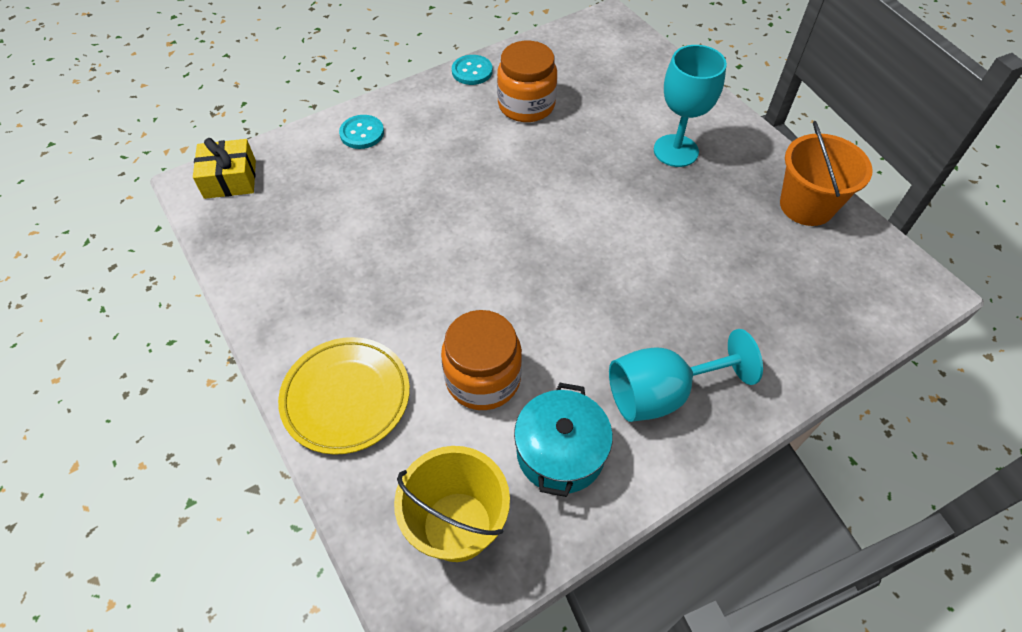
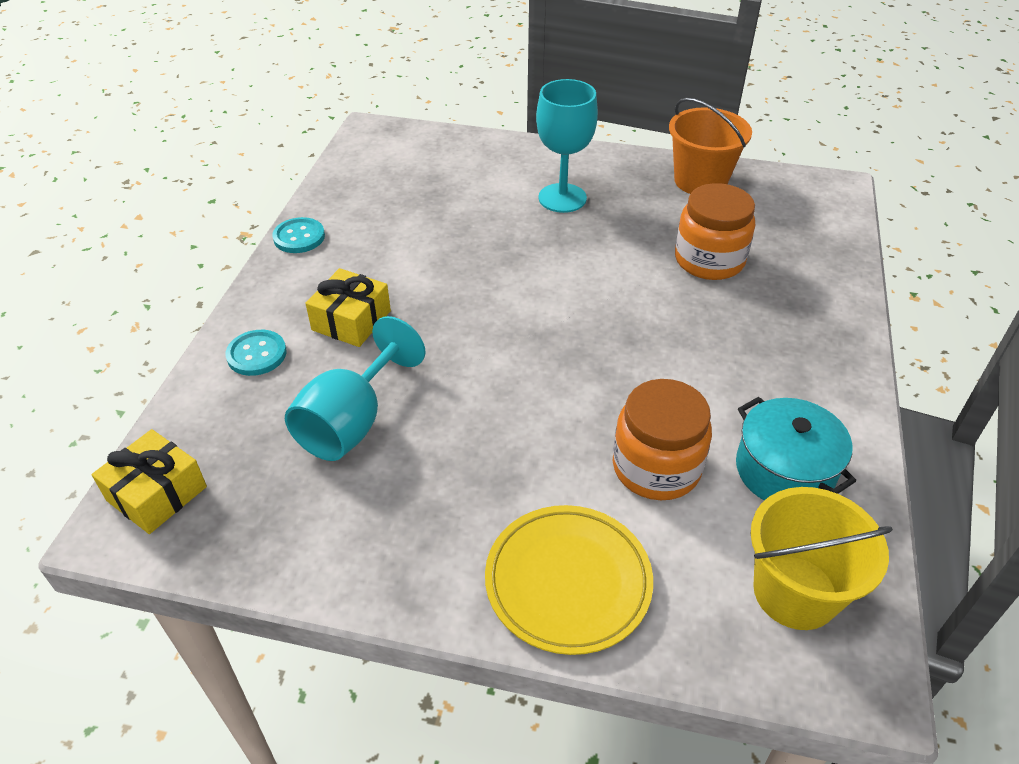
camera: 45 degrees left, 10 degrees down
orange jar [497,41,557,122] -> orange jar moved to [675,183,755,280]
turquoise goblet [609,329,763,422] -> turquoise goblet moved to [285,316,426,461]
none -> yellow gift [305,268,391,347]

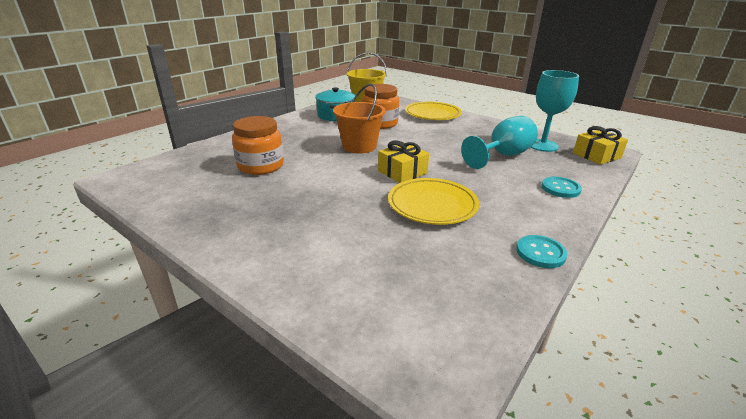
camera: 155 degrees left, 15 degrees down
yellow gift [305,268,391,347] -> yellow gift moved to [378,140,429,183]
turquoise goblet [536,79,598,213] -> turquoise goblet moved to [530,70,579,152]
orange bucket [669,98,752,194] -> orange bucket moved to [333,83,386,154]
none -> yellow plate [388,178,479,225]

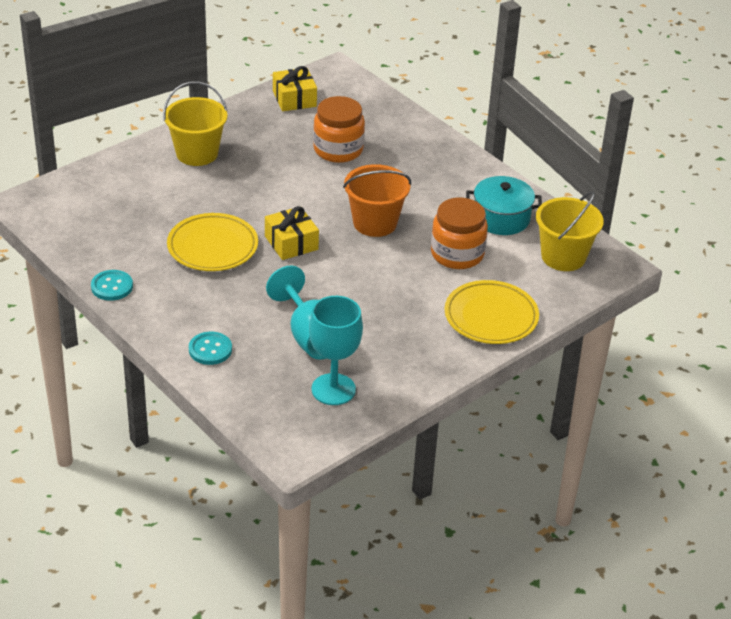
camera: 100 degrees right, 10 degrees up
yellow gift [573,126,628,165] -> yellow gift moved to [273,66,317,111]
none -> yellow bucket [163,81,228,166]

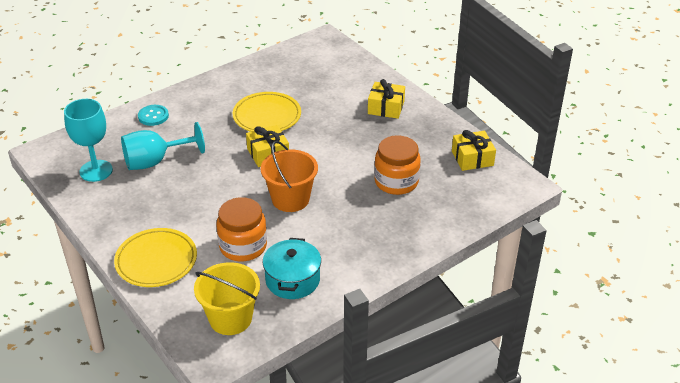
camera: 95 degrees right, 0 degrees up
turquoise button [91,270,133,301] -> none
yellow bucket [163,81,228,166] -> yellow gift [368,79,405,119]

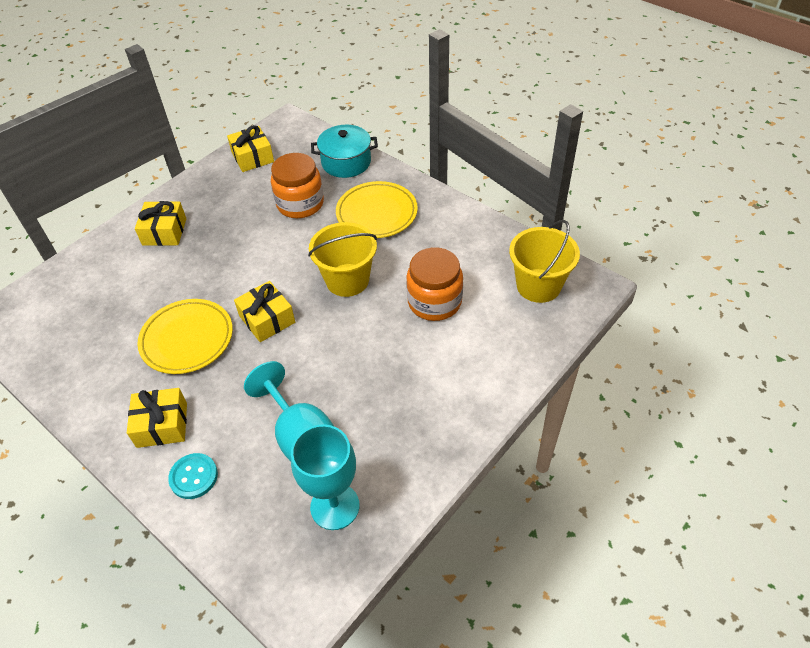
camera: 100 degrees left, 10 degrees up
yellow plate [114,228,197,287] -> yellow plate moved to [336,181,418,238]
orange bucket [261,141,318,212] -> yellow bucket [308,222,377,297]
turquoise pot [263,238,321,299] -> turquoise pot moved to [311,125,378,178]
none -> yellow gift [127,388,187,448]

